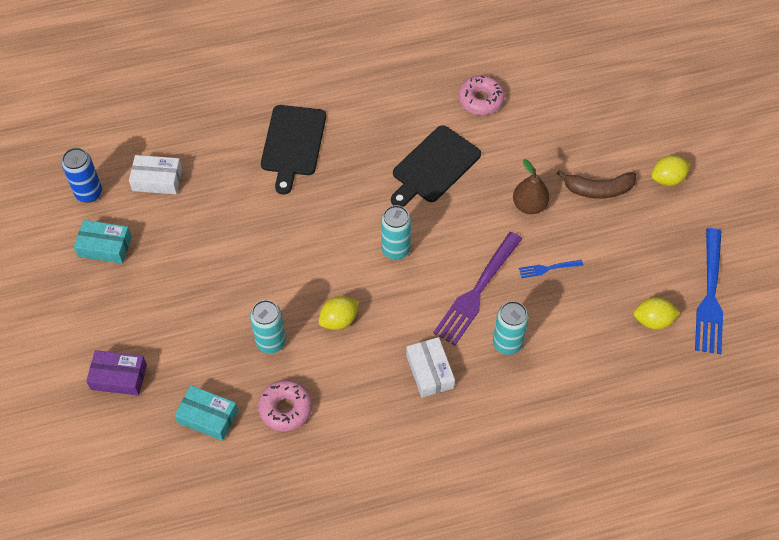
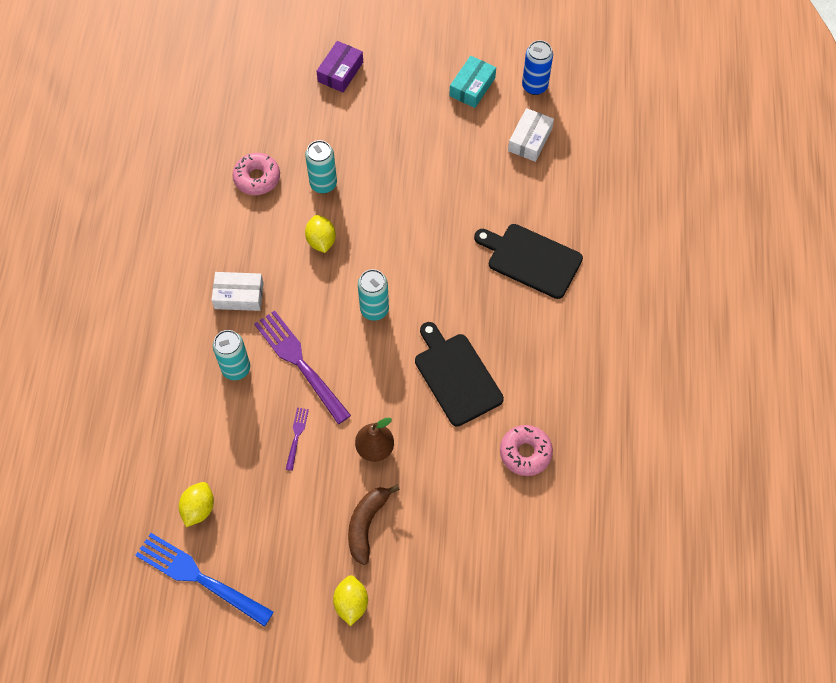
camera: 110 degrees right, 5 degrees up
turquoise box [175,385,238,441] -> none
blue fork [519,260,583,278] -> purple fork [286,407,309,471]

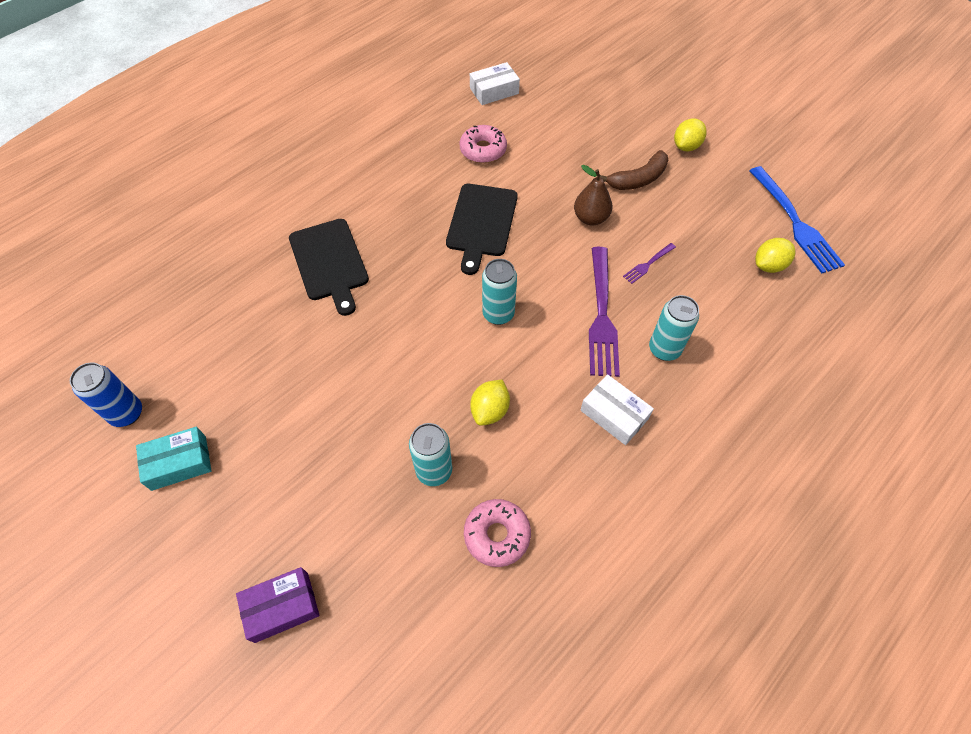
camera: 140 degrees left, 5 degrees down
white box [508,108,554,162] -> white box moved to [470,62,520,105]

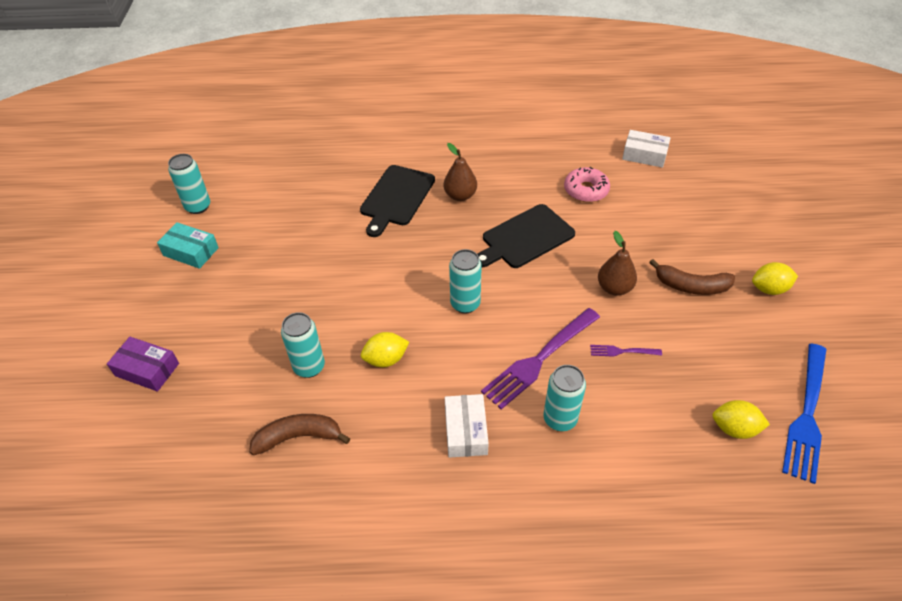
camera: 45 degrees right, 10 degrees down
blue can [70,362,142,427] -> turquoise can [168,154,210,214]
pink donut [464,499,531,567] -> brown banana [249,414,350,455]
none -> brown pear [444,143,477,201]

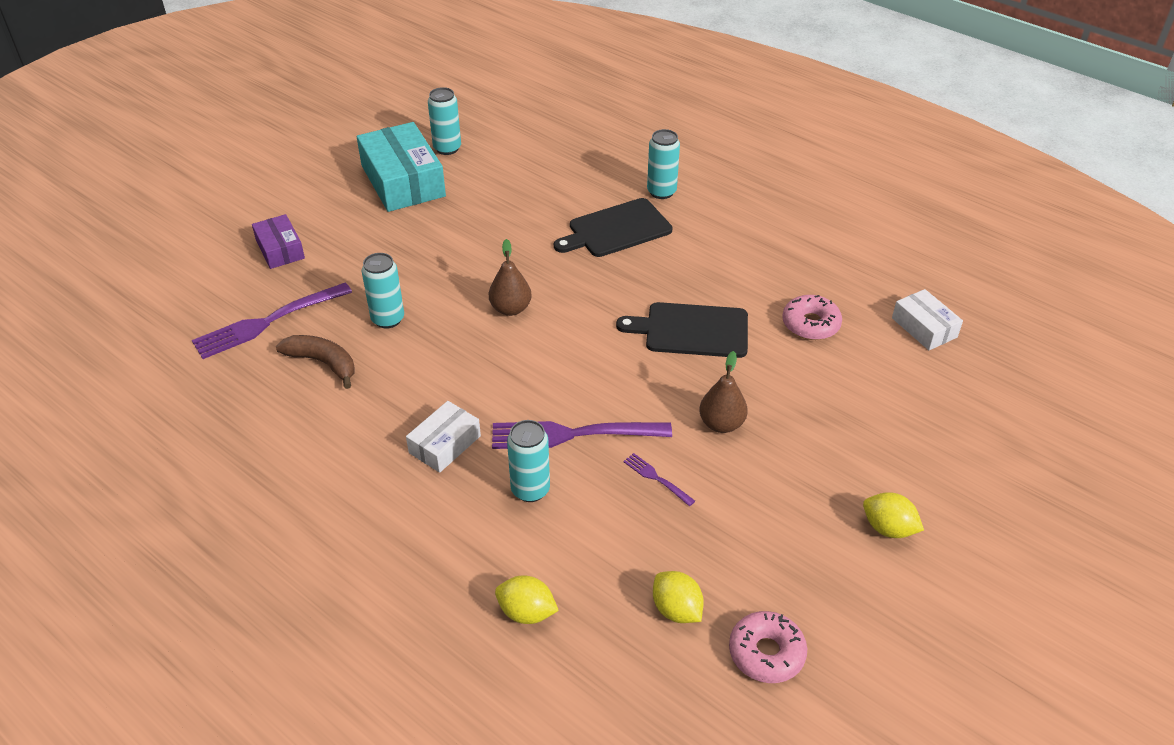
camera: 40 degrees right, 5 degrees down
turquoise box [157,222,219,269] -> turquoise box [357,122,446,212], size x1.83
yellow lemon [361,332,409,367] -> yellow lemon moved to [495,575,559,624]
brown pear [444,143,477,201] -> brown pear moved to [489,239,532,316]
turquoise can [449,249,482,314] -> turquoise can moved to [647,129,680,199]
brown banana [649,259,735,295] -> none
blue fork [782,343,827,484] -> pink donut [729,611,807,683]
none -> purple fork [192,283,352,359]

